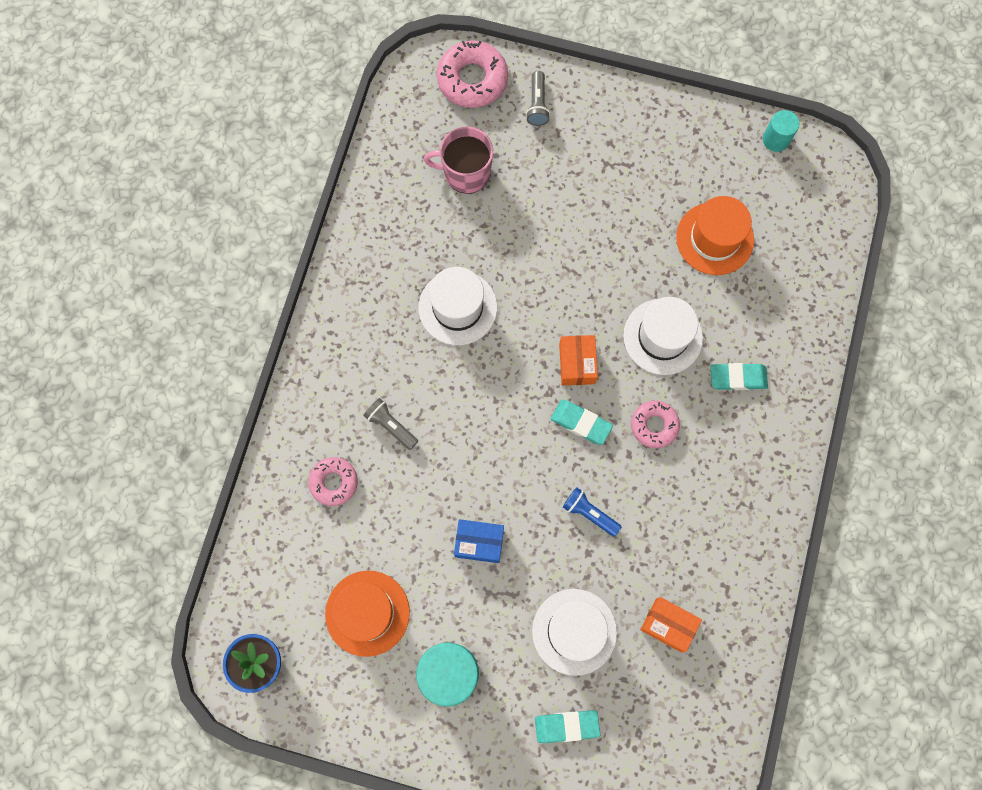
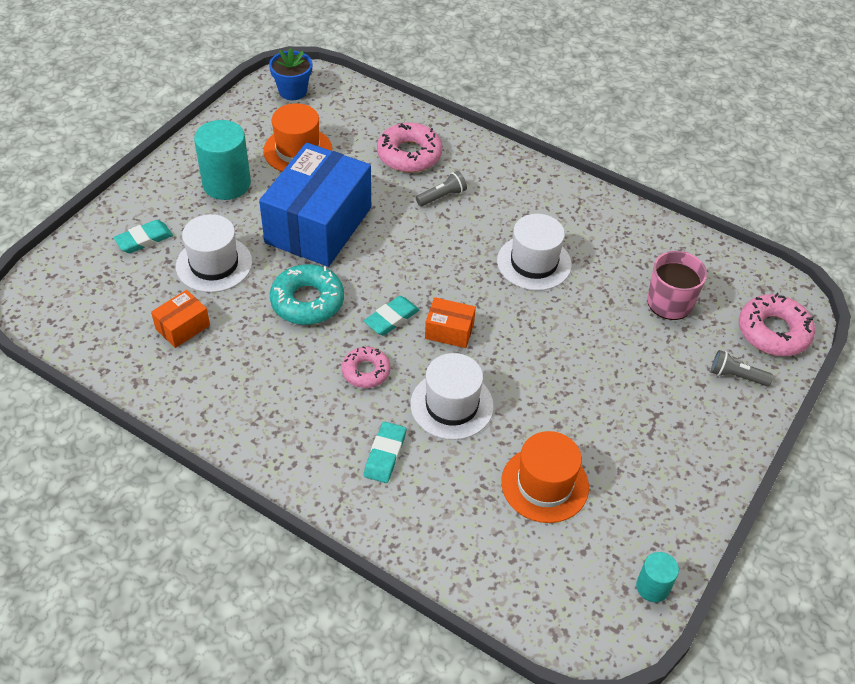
camera: 105 degrees right, 25 degrees down
pink donut [308,457,358,506] -> pink donut [377,122,442,173], size x1.59
blue box [454,519,504,563] -> blue box [259,143,371,267], size x2.35
turquoise eraser [535,710,600,743] -> turquoise eraser turned 45 degrees clockwise [113,220,173,253]
blue flashlight [563,487,621,537] -> turquoise donut [270,264,344,325]

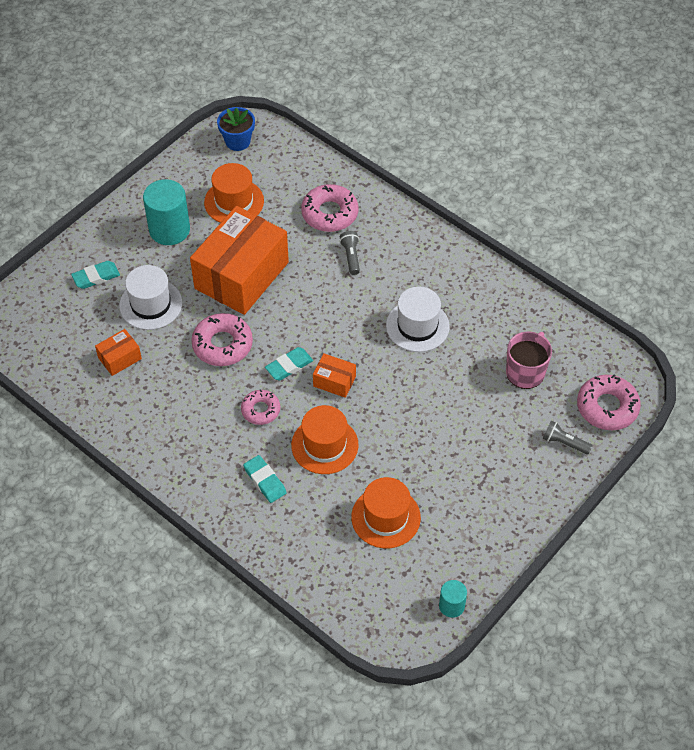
camera: 10 degrees right, 5 degrees up
blue box [259,143,371,267] -> orange box [190,206,289,315]
turquoise donut [270,264,344,325] -> pink donut [191,313,253,366]
turquoise eraser [364,422,406,483] -> turquoise eraser turned 60 degrees counterclockwise [243,455,287,503]
white hat [410,353,494,440] -> orange hat [291,405,358,474]
grey flashlight [416,171,467,206] -> grey flashlight turned 75 degrees counterclockwise [340,231,360,275]

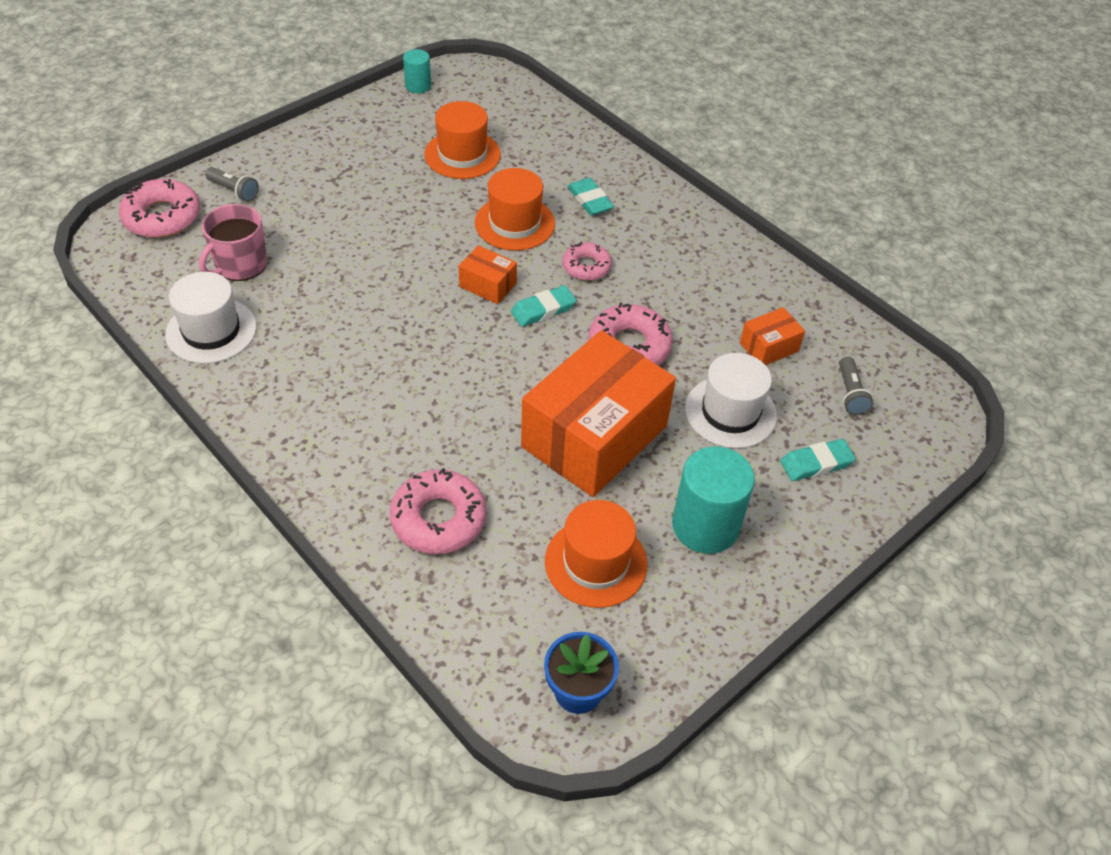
camera: 175 degrees left, 5 degrees down
grey flashlight [340,231,360,275] -> grey flashlight moved to [839,357,873,415]
white hat [386,287,450,352] -> white hat moved to [165,272,257,364]

